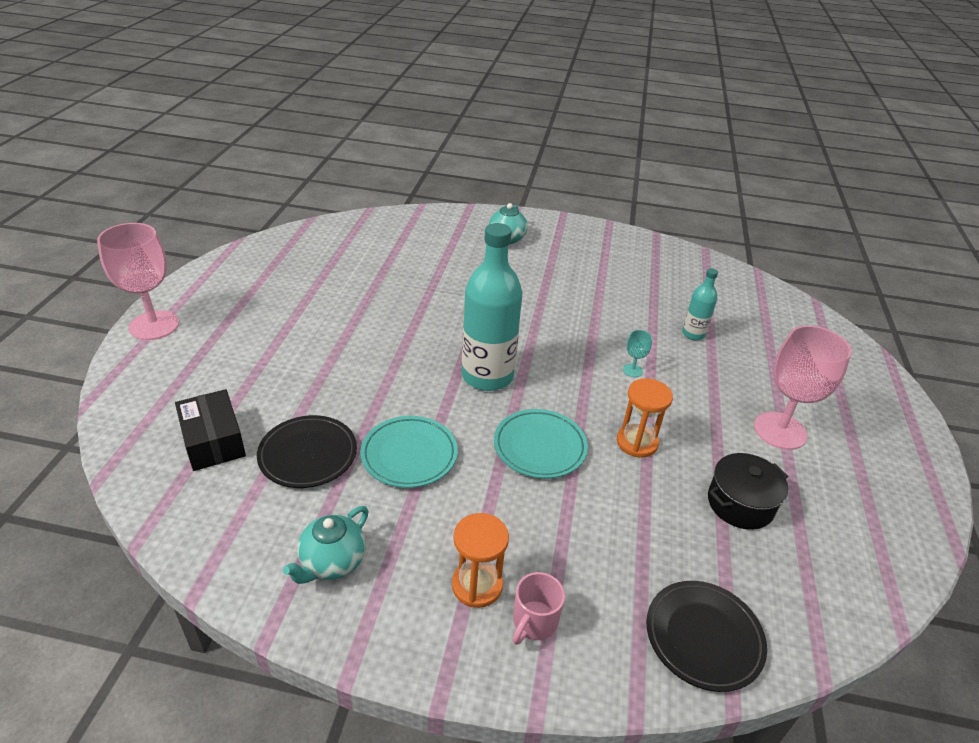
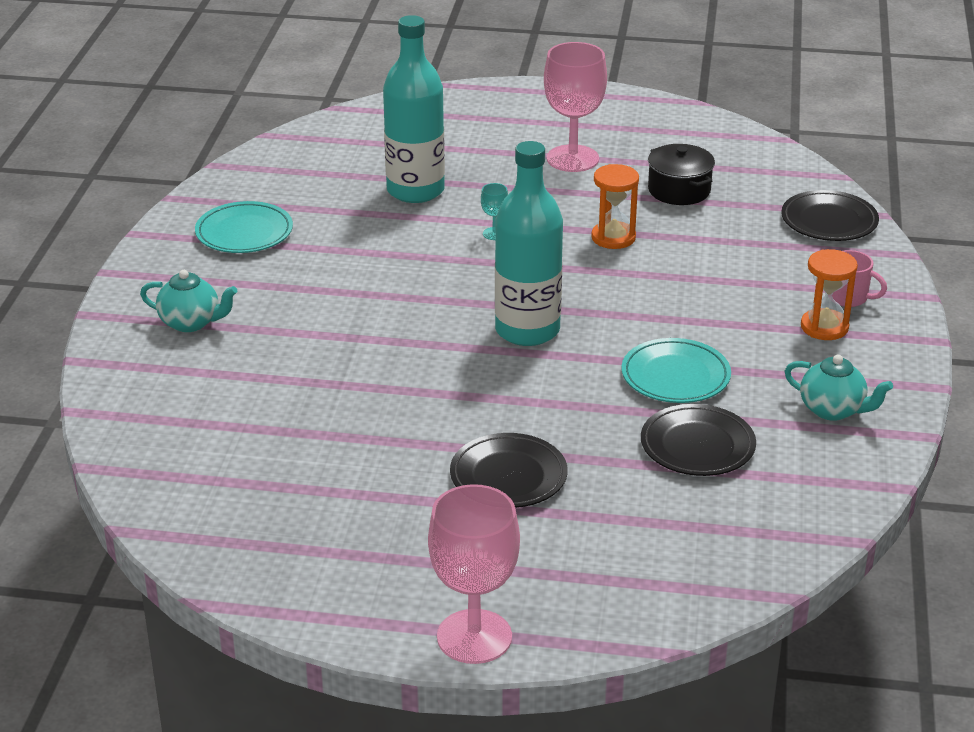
camera: 90 degrees left, 5 degrees down
black box [175,389,246,471] -> none
turquoise plate [494,409,588,478] -> turquoise plate moved to [195,201,293,253]
turquoise bottle [682,268,718,340] -> turquoise bottle [383,15,445,203], size x2.02
none -> black plate [450,433,568,508]

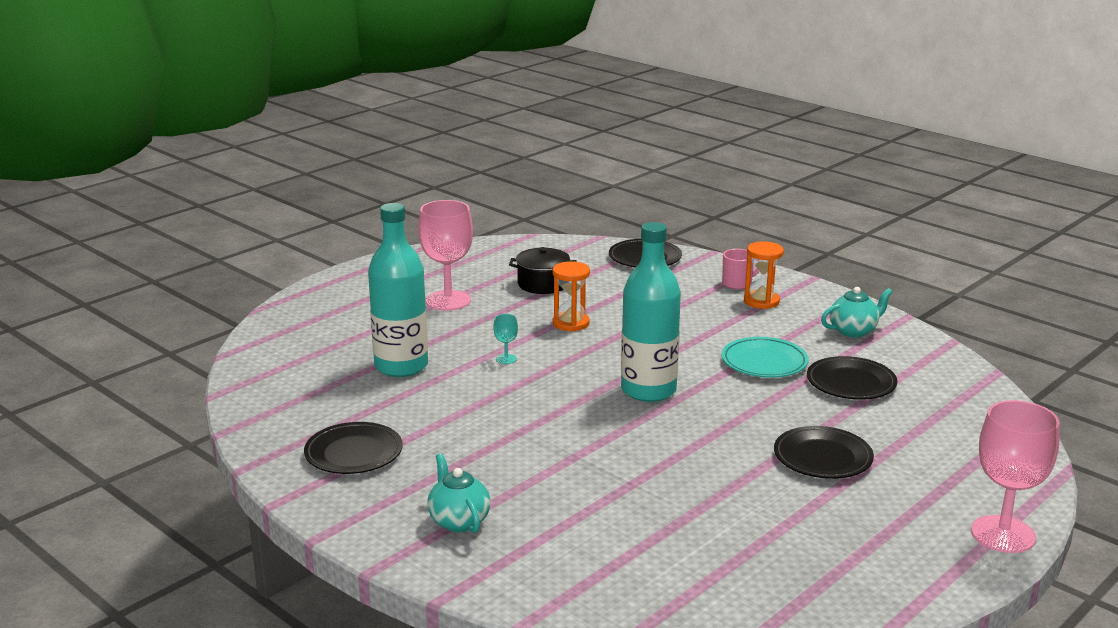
camera: 55 degrees left, 10 degrees down
turquoise teapot [140,270,237,332] -> turquoise teapot turned 75 degrees counterclockwise [427,453,491,533]
turquoise plate [195,201,293,253] -> black plate [304,422,403,474]

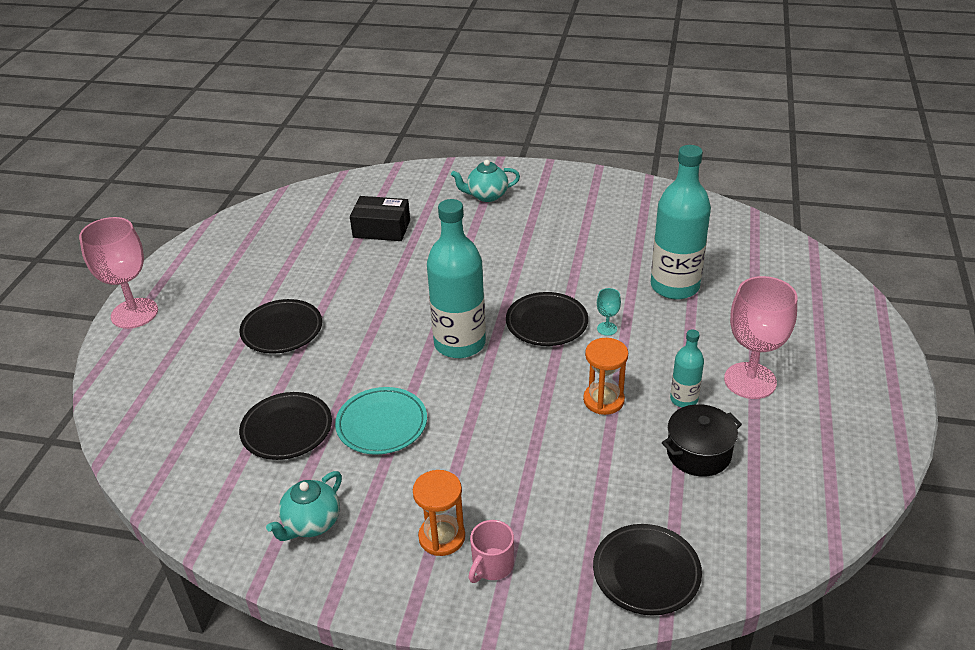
camera: 150 degrees right, 15 degrees up
black plate [304,422,403,474] -> black plate moved to [506,292,588,346]
turquoise teapot [427,453,491,533] -> turquoise teapot turned 135 degrees clockwise [451,160,520,202]
none -> black box [350,196,410,241]
none -> turquoise bottle [670,330,704,407]

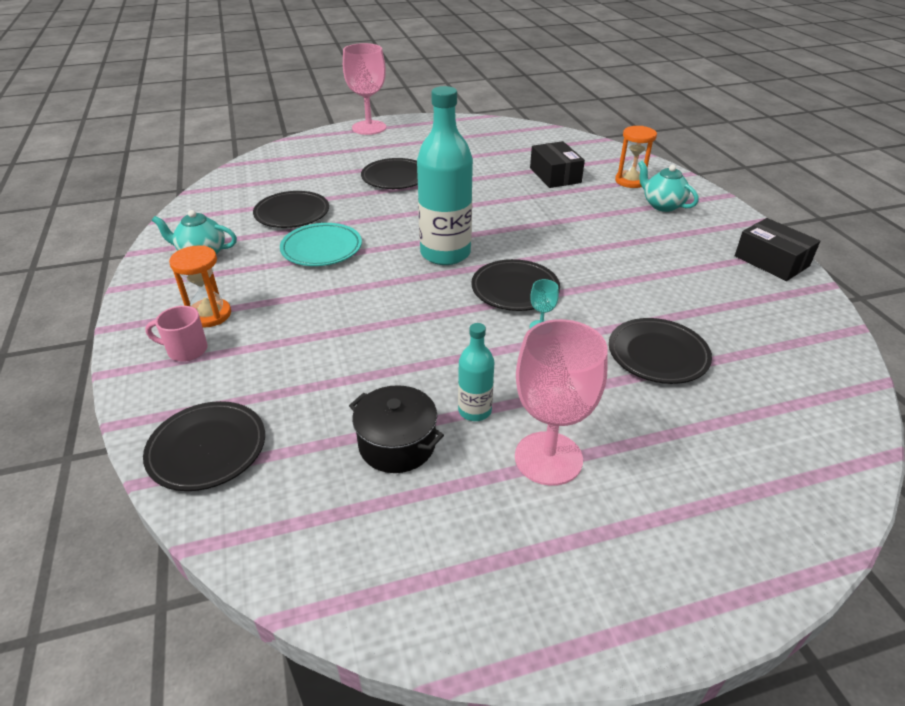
camera: 60 degrees right, 0 degrees up
orange hourglass [583,338,628,415] -> orange hourglass moved to [615,126,657,188]
turquoise bottle [651,145,711,299] -> black plate [609,318,712,384]
none -> black box [735,218,820,281]

